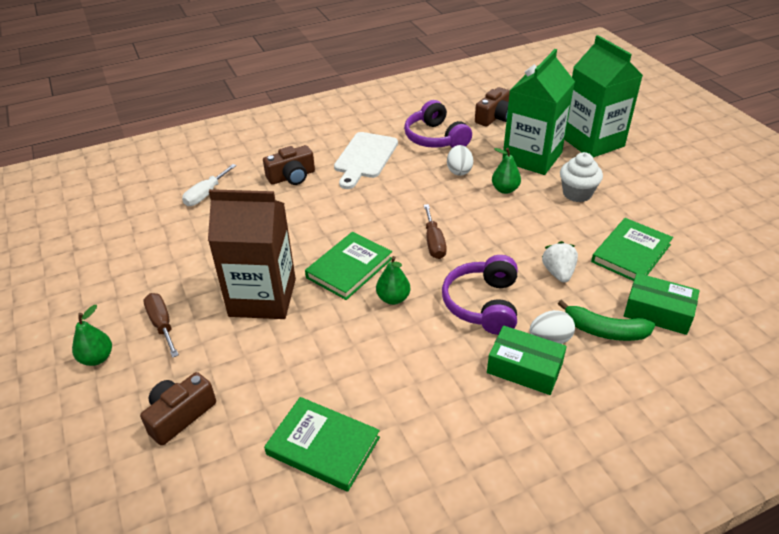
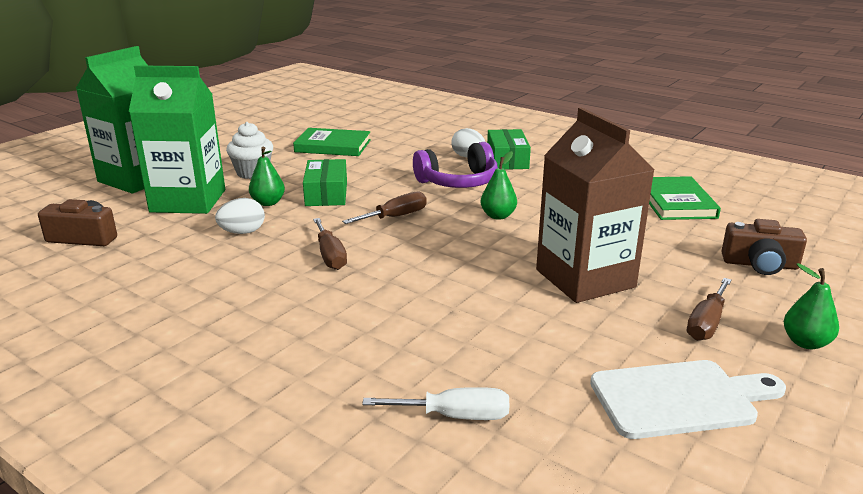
camera: 120 degrees left, 15 degrees down
brown camera [263,145,315,185] -> none
green book [305,232,392,300] -> none
white cutting board [334,132,398,189] -> white cutting board moved to [590,360,786,439]
purple headphones [404,100,472,148] -> none
white strawberry [542,241,578,283] -> none
green banana [558,300,655,341] -> none
green box [624,273,700,335] -> green box moved to [303,159,347,206]
none -> brown screwdriver [313,218,347,270]

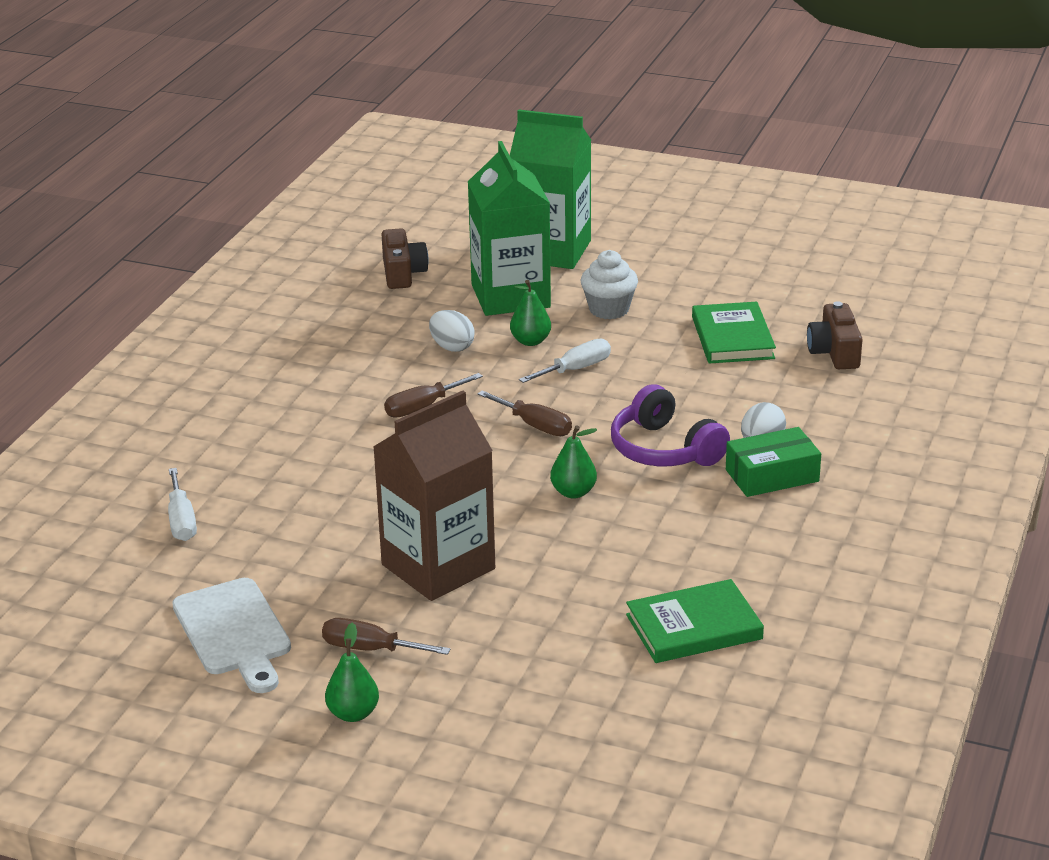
camera: 75 degrees right, 5 degrees up
green box [303,159,347,206] -> white screwdriver [519,338,611,383]
brown camera [722,219,807,275] -> brown camera moved to [807,301,863,369]

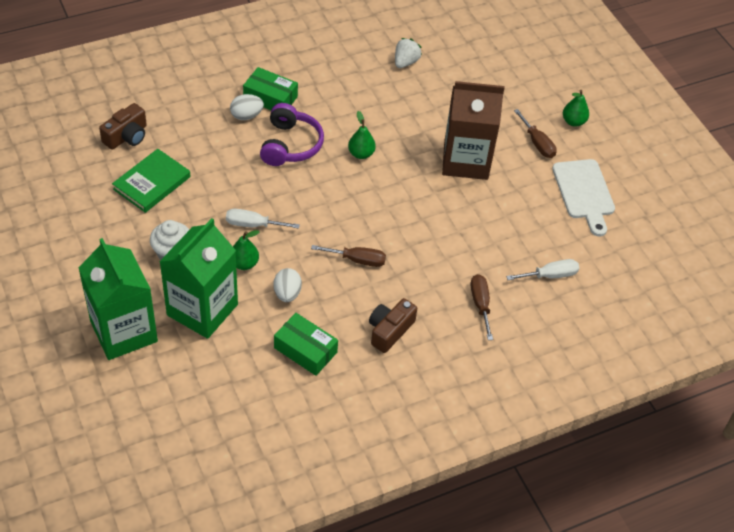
camera: 140 degrees left, 20 degrees up
white screwdriver [168,468,197,541] -> white screwdriver turned 45 degrees clockwise [506,259,579,280]
white cutting board [172,578,291,693] -> white cutting board turned 150 degrees clockwise [552,159,615,236]
brown camera [381,228,429,289] -> brown camera moved to [369,298,417,353]
brown screwdriver [477,391,572,436] -> brown screwdriver moved to [471,274,493,340]
green book [626,579,764,663] -> white strawberry [395,38,422,68]
none -> green box [274,313,338,376]

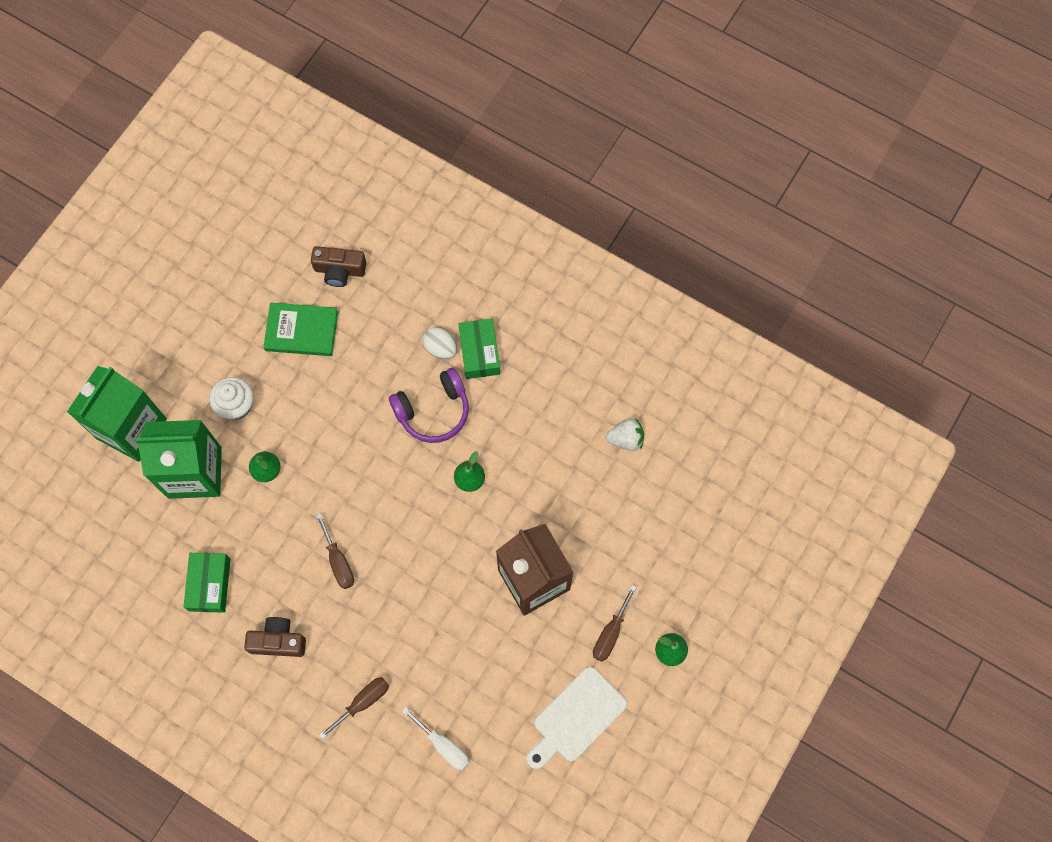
camera: 60 degrees right, 20 degrees up
white screwdriver [226,209,300,229] -> none
white egg [273,268,302,302] -> none

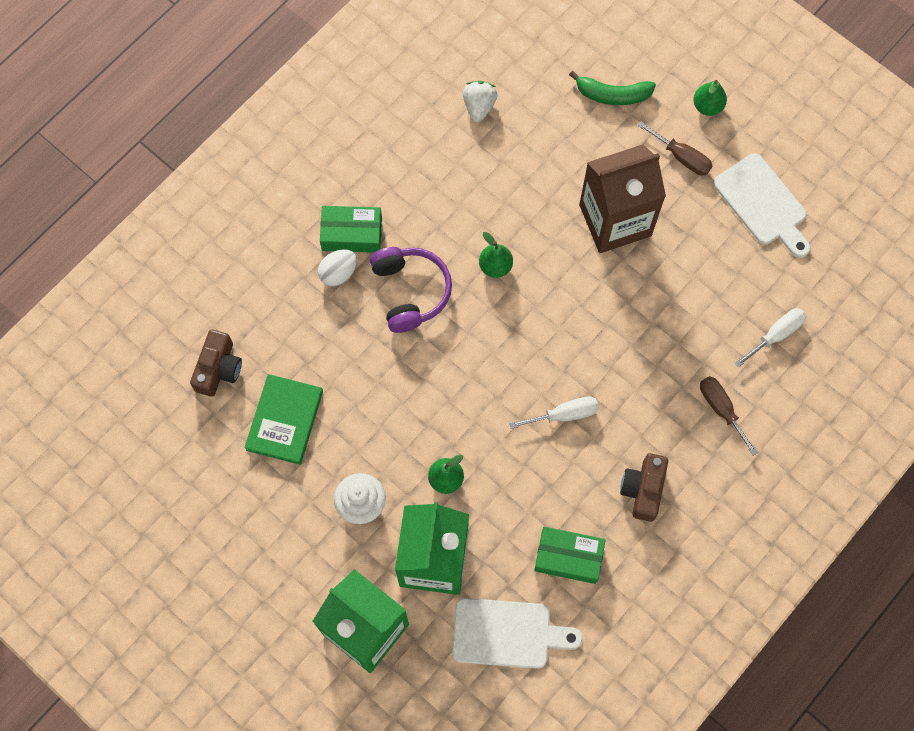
camera: 80 degrees left, 0 degrees up
brown screwdriver [316,513,354,589] -> white screwdriver [509,396,599,429]
none -> white cutting board [452,598,583,669]
none -> green banana [569,71,656,105]

